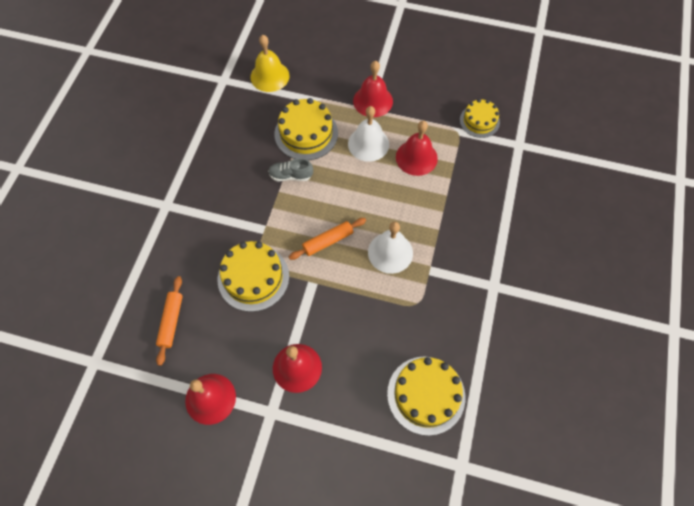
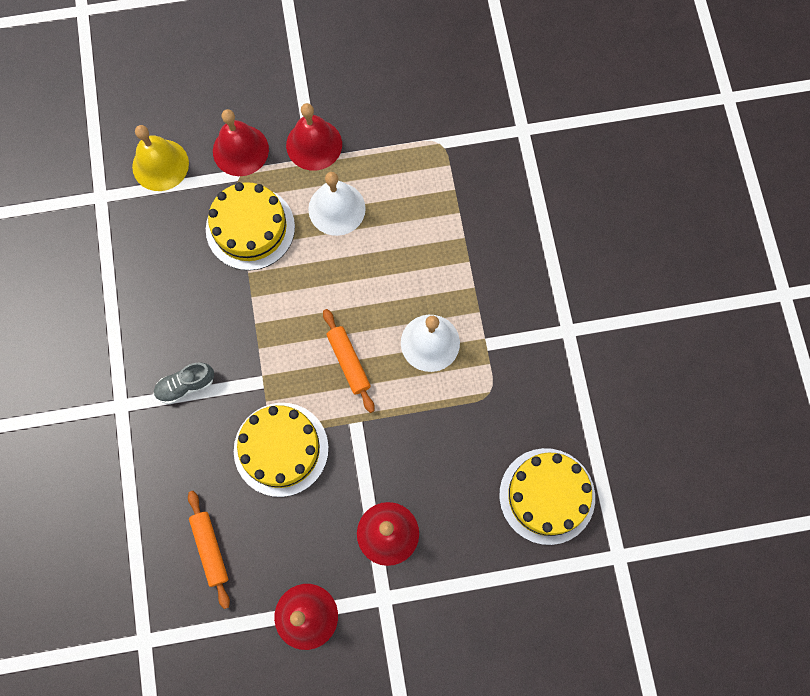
camera: 25 degrees left, 10 degrees up
grey shoe [268,158,313,182] -> grey shoe moved to [154,363,214,404]
orange rolling pin [289,218,366,260] -> orange rolling pin turned 60 degrees counterclockwise [323,309,375,413]
red bell [396,121,438,176] -> red bell moved to [213,109,269,176]
yellow cake [460,99,500,138] -> none

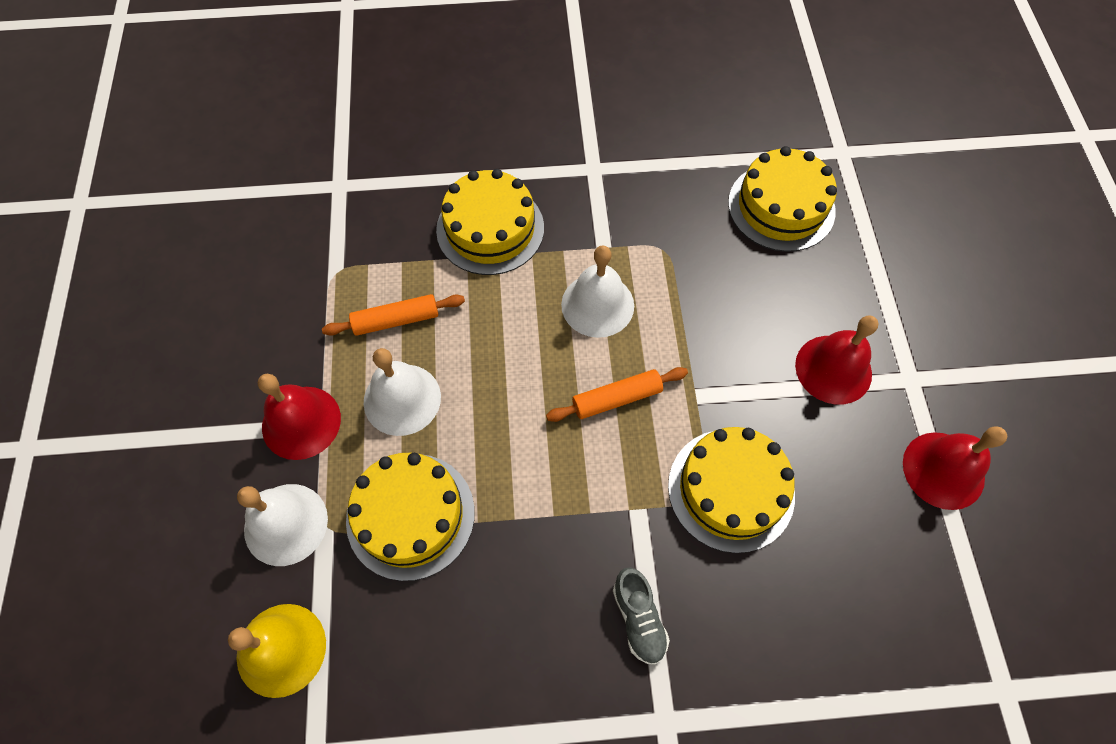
camera: 85 degrees left, 10 degrees down
orange rolling pin [188,491,230,609] -> orange rolling pin moved to [322,294,465,336]
red bell [213,109,269,176] -> white bell [237,484,328,566]
none -> yellow cake [436,169,544,275]

